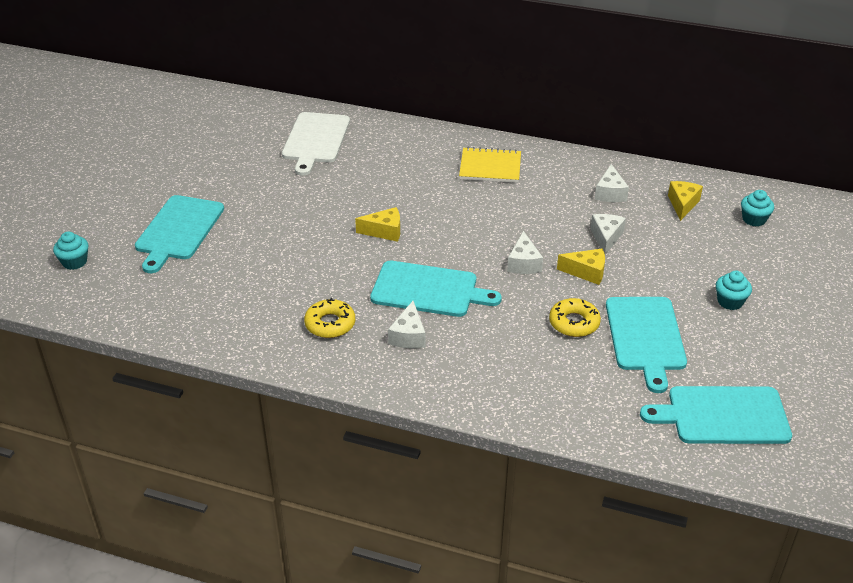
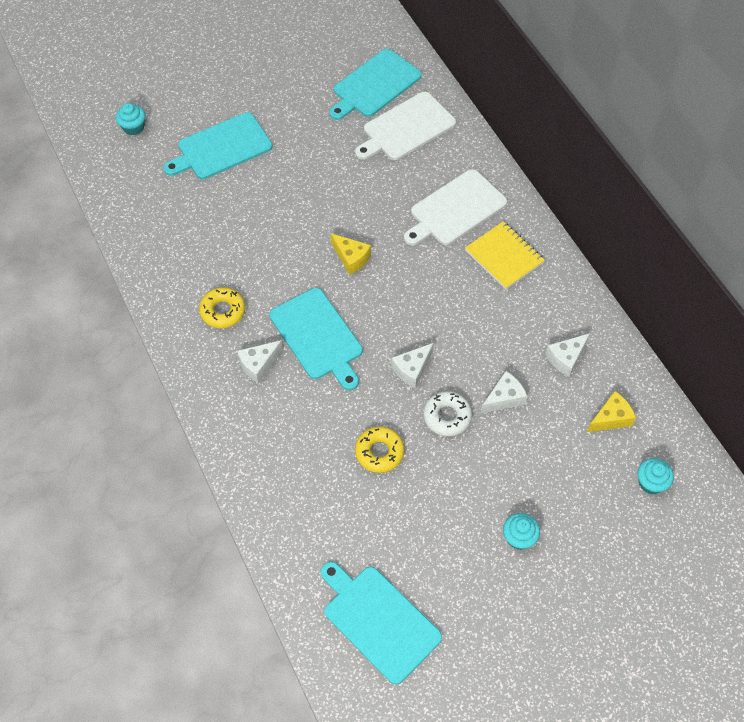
camera: 45 degrees right, 20 degrees up
yellow cheese [557,249,605,285] -> white donut [423,391,472,436]
turquoise cutting board [606,297,687,393] -> turquoise cutting board moved to [329,49,422,120]
none -> white cutting board [404,169,507,245]

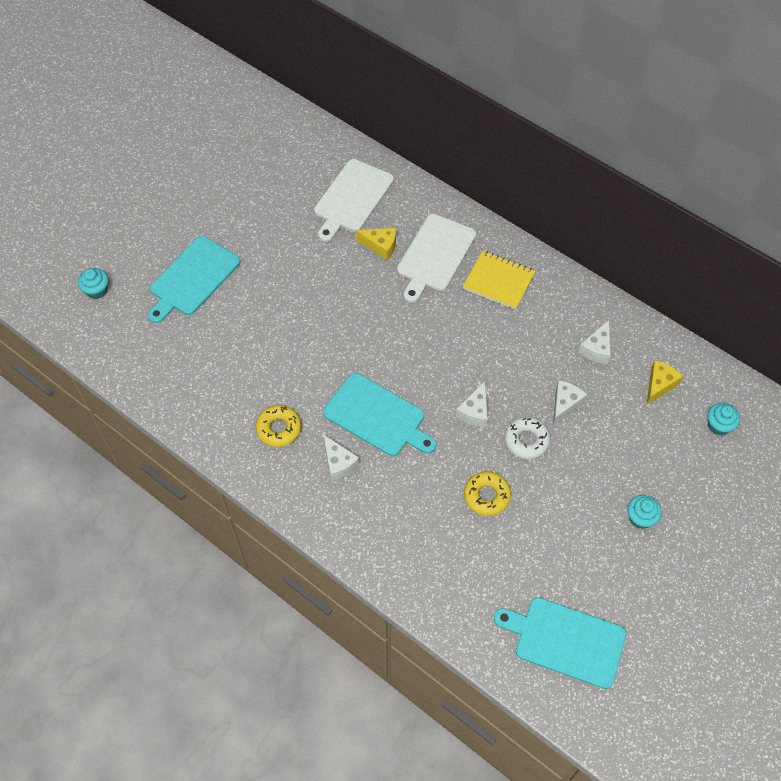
camera: 25 degrees left, 0 degrees up
white cheese [237,340,283,383] -> white cheese turned 60 degrees counterclockwise [323,434,360,481]
turquoise cutting board [329,49,422,120] -> none
yellow cheese [331,233,371,275] -> yellow cheese moved to [356,228,396,260]

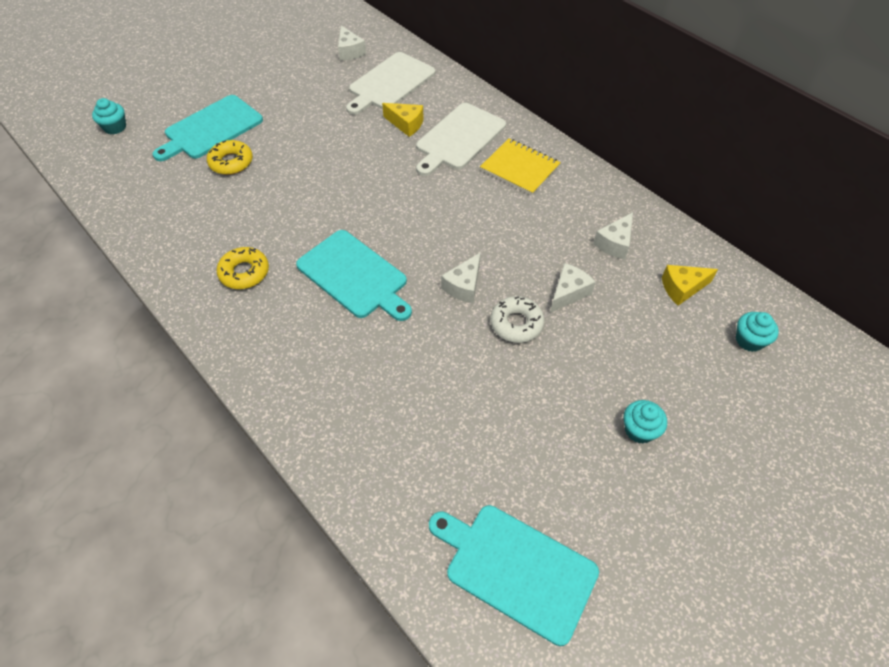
camera: 10 degrees right, 5 degrees down
white cheese [323,434,360,481] -> white cheese moved to [338,26,366,61]
yellow donut [464,471,511,516] -> yellow donut moved to [207,140,253,175]
yellow cheese [647,360,683,405] -> yellow cheese turned 150 degrees counterclockwise [662,265,718,306]

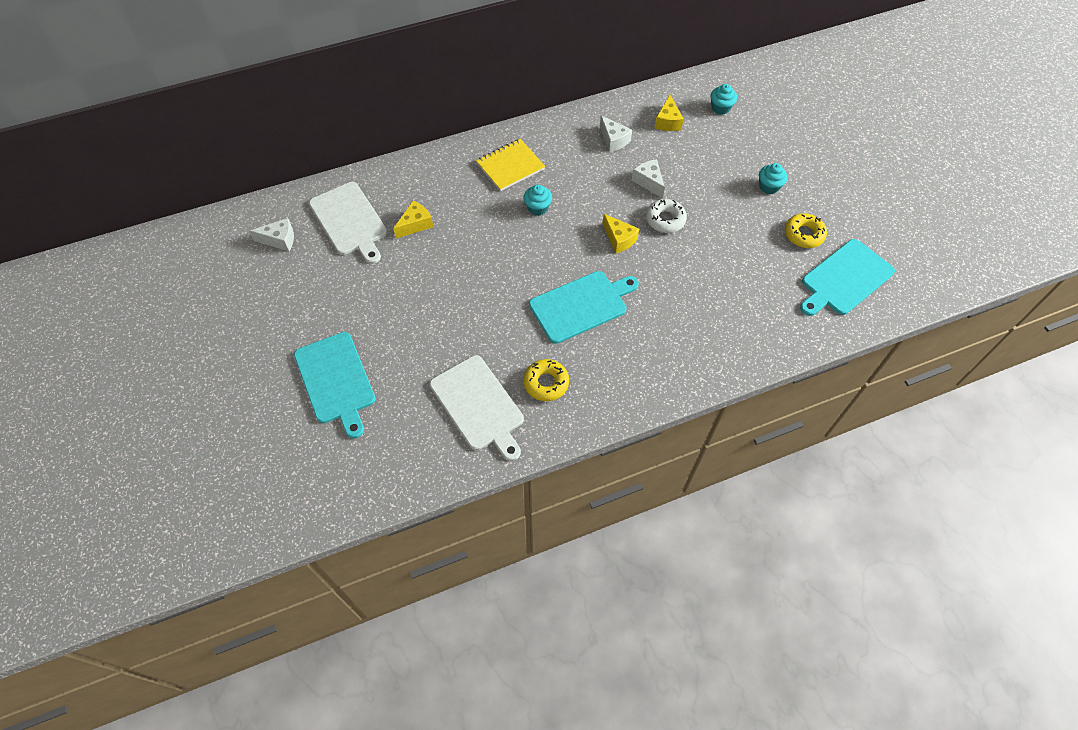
camera: 70 degrees left, 5 degrees up
turquoise cupcake [92,98,126,135] -> turquoise cupcake moved to [523,185,552,216]
yellow donut [207,140,253,175] -> yellow donut moved to [785,213,827,248]
white cutting board [416,103,506,176] -> white cutting board moved to [430,355,524,461]
white cheese [441,252,481,303] -> yellow cheese [603,214,639,254]

